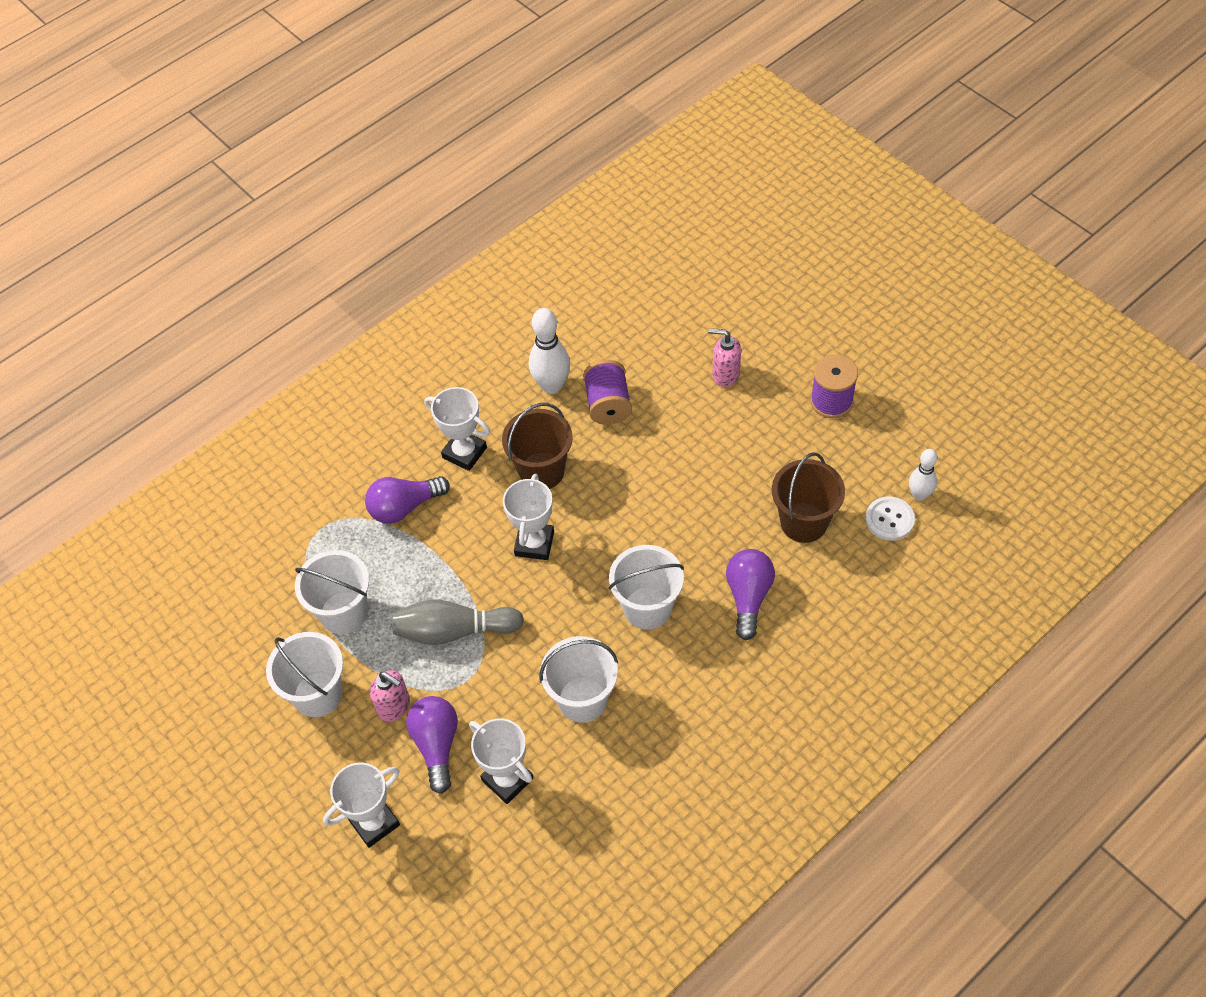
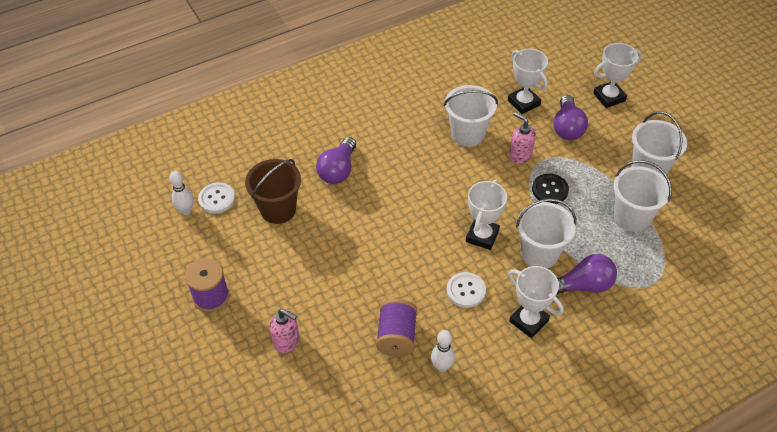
camera: 170 degrees left, 5 degrees down
pink soap dispenser [370,670,410,722] -> pink soap dispenser moved to [509,112,536,164]
grey bowling pin [393,599,524,645] -> black button [532,174,569,204]
brown bucket [502,403,573,489] -> white button [447,272,486,308]
white bowling pin [529,308,570,394] -> white bowling pin [431,330,455,372], size x0.63
white bucket [609,545,684,629] -> white bucket moved to [516,199,576,268]

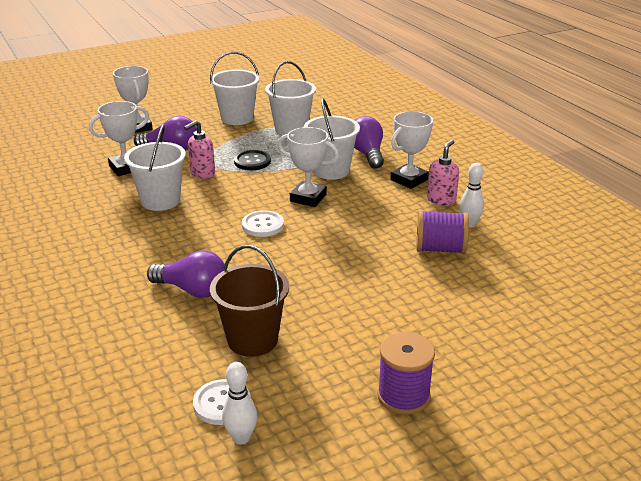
camera: 90 degrees left, 20 degrees down
pink soap dispenser [270,309,300,353] -> pink soap dispenser moved to [427,140,459,206]
white button [447,272,486,308] -> white button moved to [242,211,284,237]

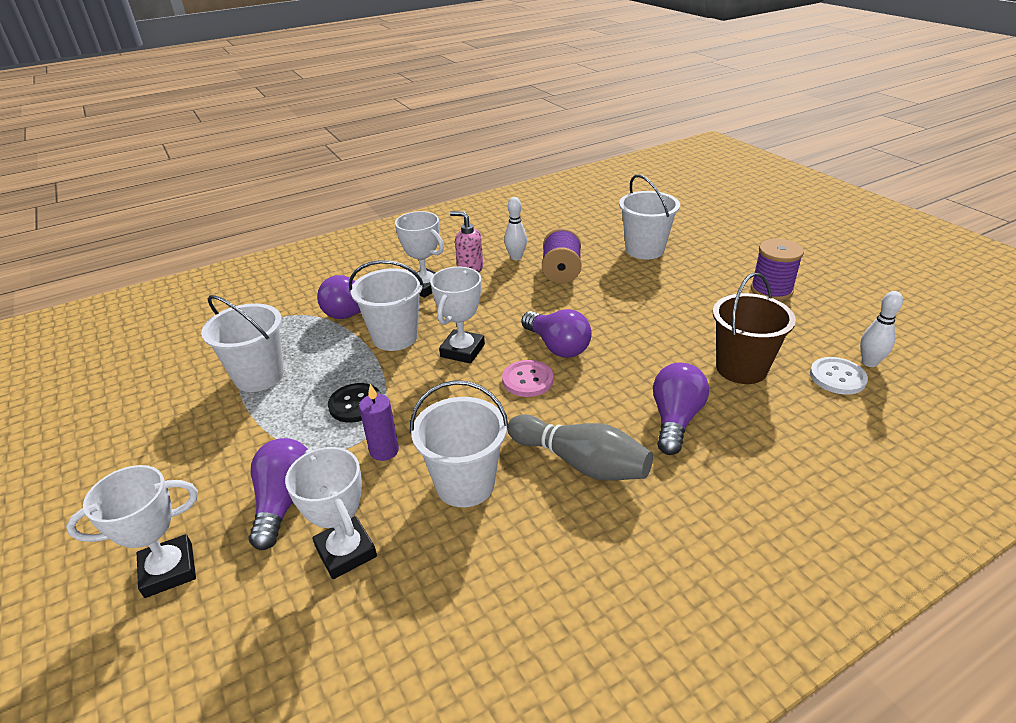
camera: 90 degrees left, 5 degrees up
pink soap dispenser [184,120,215,179] -> purple candle [359,384,399,461]
white bucket [210,52,260,125] -> white bucket moved to [619,174,680,259]
white button [242,211,284,237] -> pink button [502,360,554,397]
none -> grey bowling pin [507,414,653,481]
none -> purple light bulb [521,309,592,358]

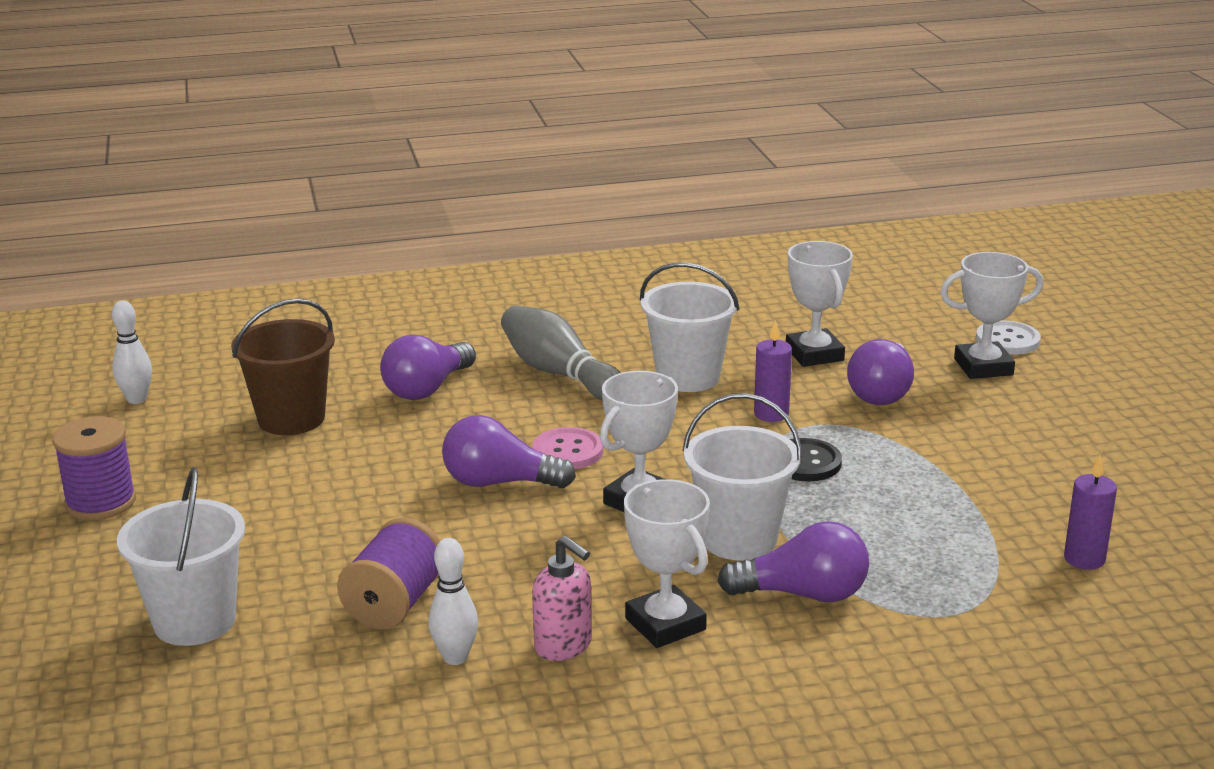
camera: 165 degrees left, 10 degrees down
white bucket [201,295,284,392] -> none
purple light bulb [521,309,592,358] -> purple light bulb turned 60 degrees counterclockwise [442,415,576,488]
white button [810,357,868,395] -> white button moved to [976,320,1041,355]
none -> purple candle [1064,455,1117,570]

